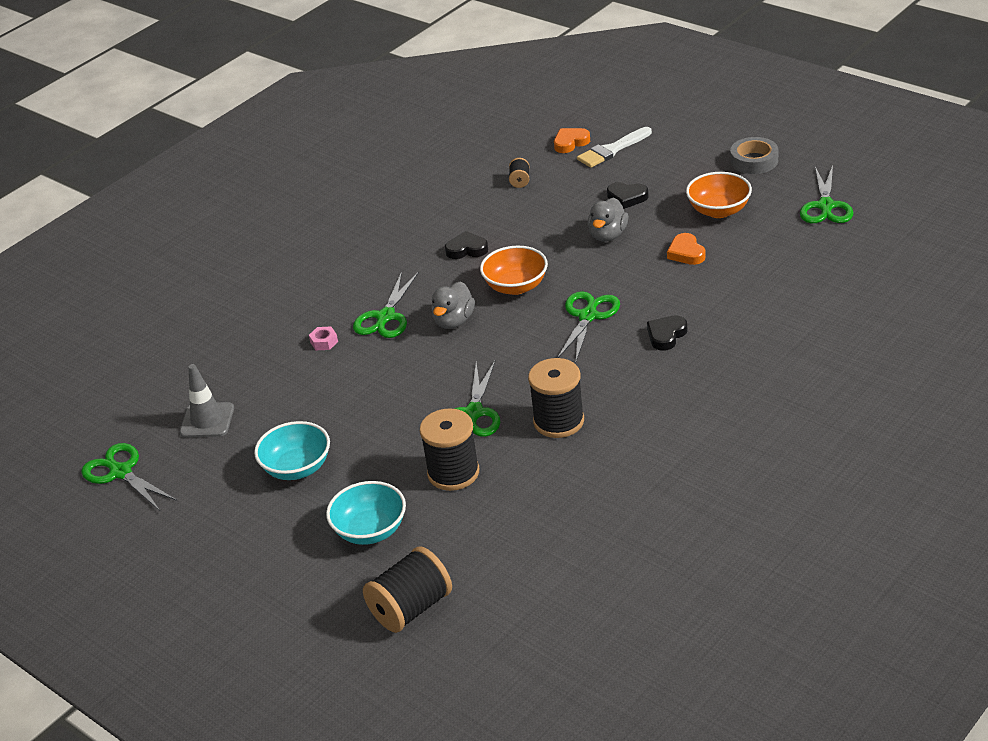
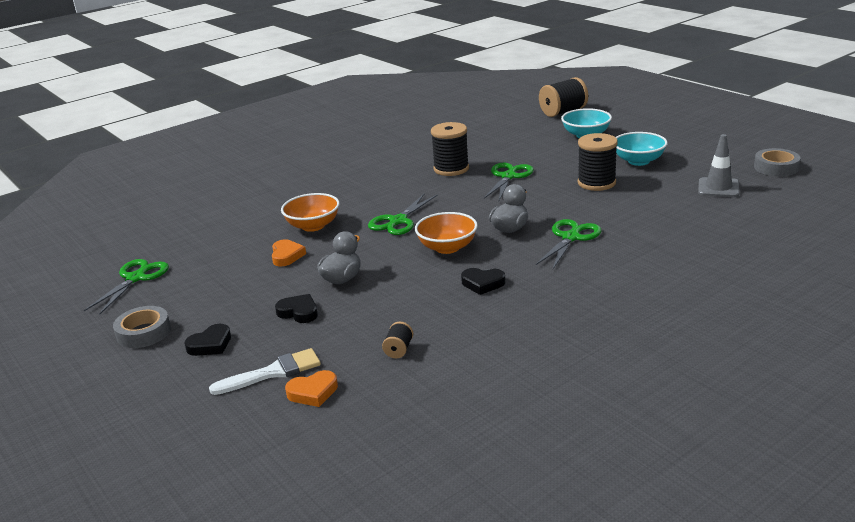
camera: 170 degrees left, 10 degrees down
green scissors [81,443,177,511] -> grey tape [754,148,801,176]
pink nut [309,326,338,350] -> none
black spool [420,408,479,491] -> black spool moved to [578,133,618,191]
black heart [647,315,687,351] -> black heart moved to [184,324,231,356]
orange bowl [686,172,752,218] -> orange bowl moved to [281,193,339,232]

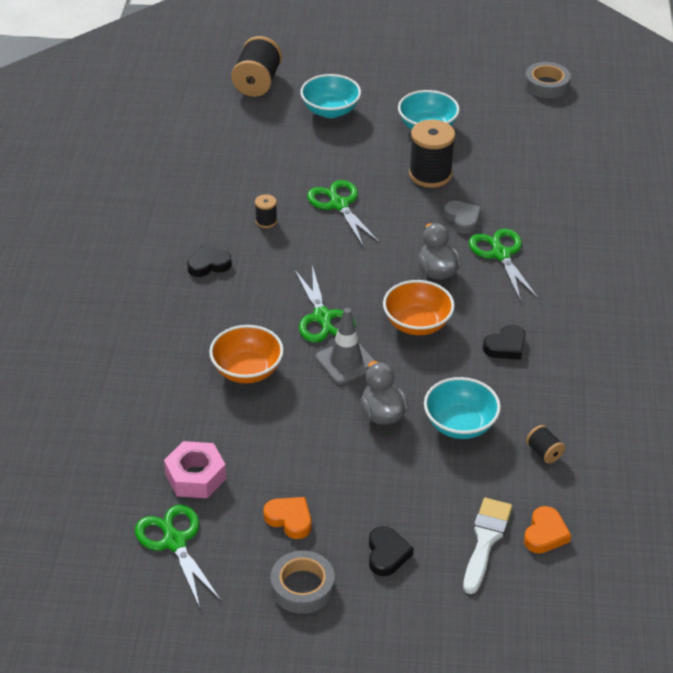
camera: 50 degrees left, 15 degrees up
orange heart [272,239,306,266] -> orange heart moved to [263,497,311,539]
black heart [275,294,318,323] -> black heart moved to [187,245,232,277]
black spool [431,122,469,176] -> black spool [255,194,277,228], size x0.48
grey traffic cone [698,134,739,197] -> grey traffic cone moved to [316,308,375,384]
none -> pink nut [164,441,226,498]
none -> turquoise bowl [424,377,501,439]
none -> grey heart [444,201,481,234]

